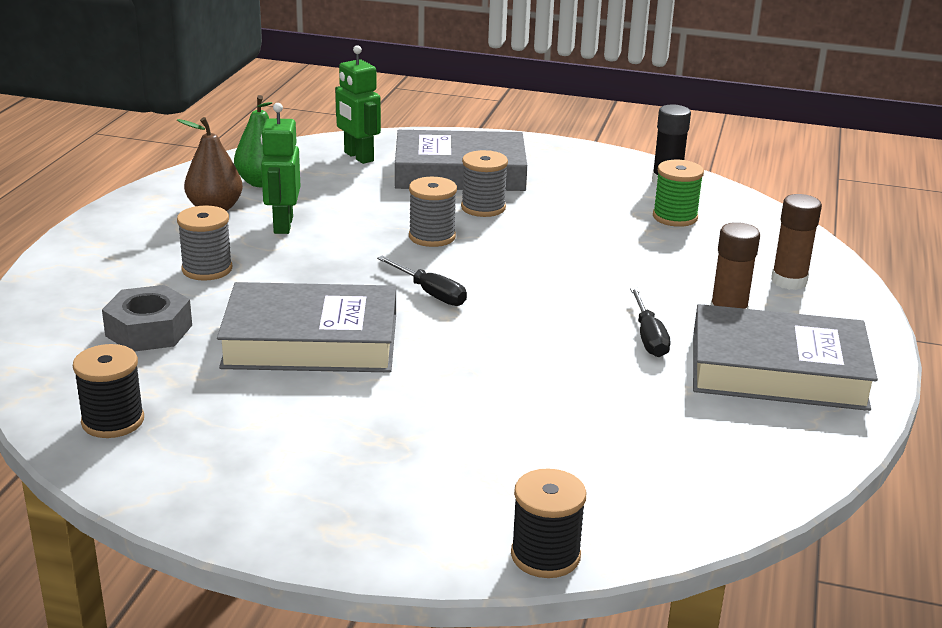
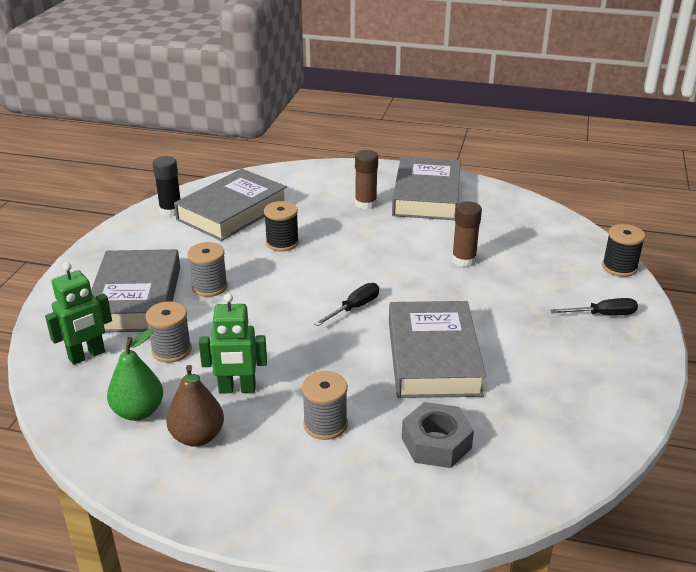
camera: 90 degrees left, 5 degrees up
black spool [73,344,144,438] -> black spool moved to [264,201,299,252]
grey spool [409,177,457,247] -> grey spool moved to [145,301,192,363]
black screwdriver [630,288,671,357] -> black screwdriver moved to [550,298,638,316]
green spool [653,160,704,227] -> grey book [174,169,287,241]
brown glue stick [771,194,822,290] -> brown glue stick moved to [452,201,482,267]

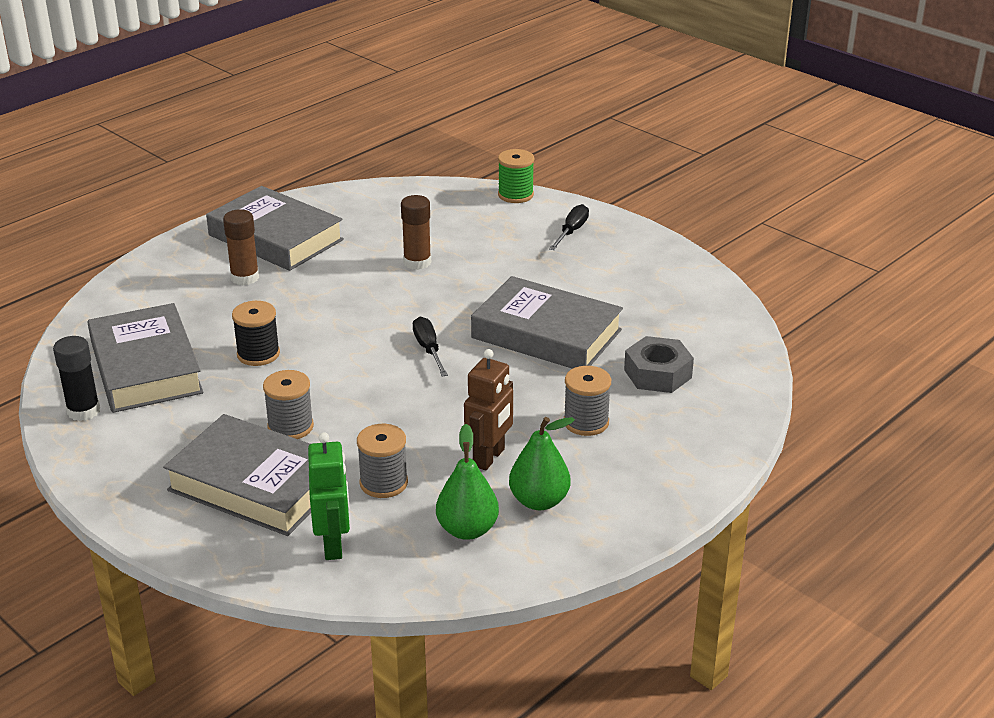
camera: 60 degrees left, 0 degrees up
brown pear [166,365,224,447] -> green pear [509,417,575,510]
green robot [199,293,267,394] -> brown robot [464,349,513,470]
black spool [602,224,645,277] -> green spool [498,149,534,203]

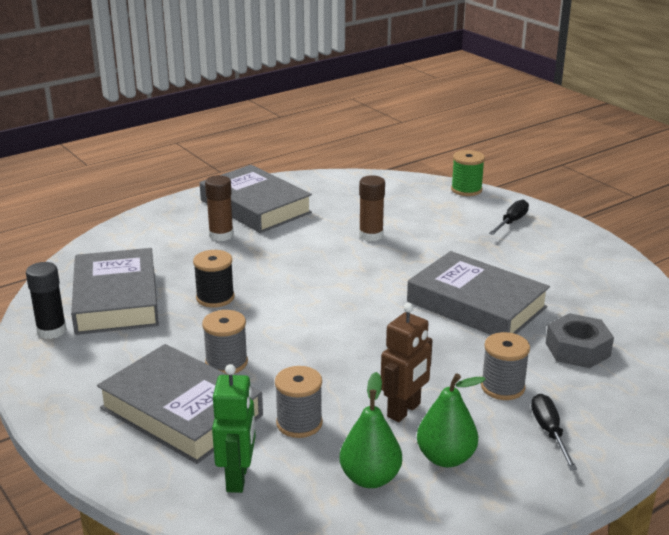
camera: 10 degrees right, 5 degrees down
black screwdriver [413,317,448,376] -> black screwdriver moved to [531,394,577,470]

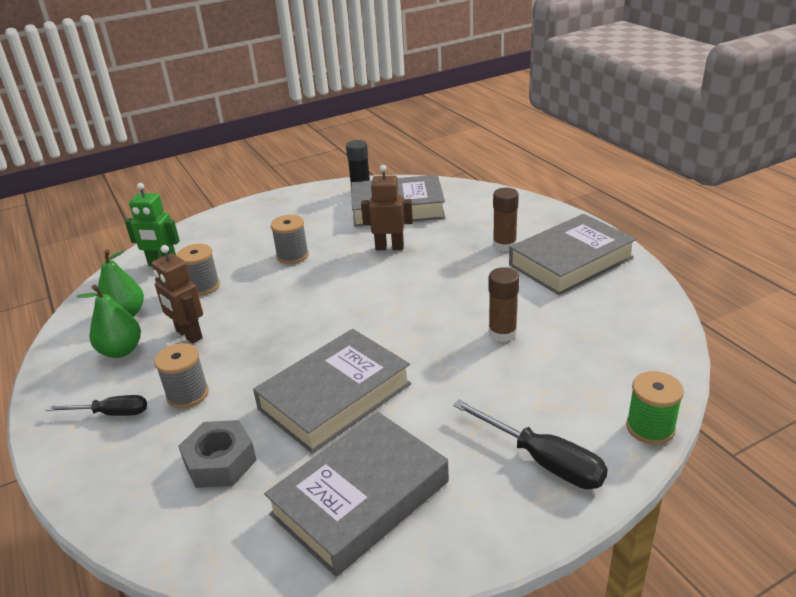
camera: 100 degrees right, 5 degrees up
grey book [97,344,263,464] -> grey book moved to [264,412,449,577]
black spool [193,250,234,308] -> brown robot [361,165,413,250]
black screwdriver [489,199,529,235] -> black screwdriver [453,400,608,489], size x1.52

